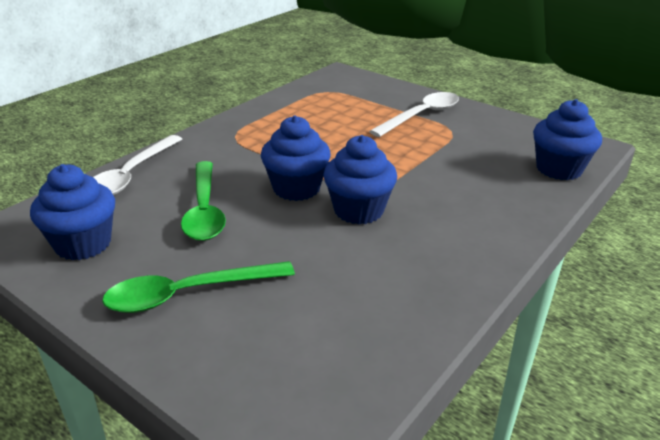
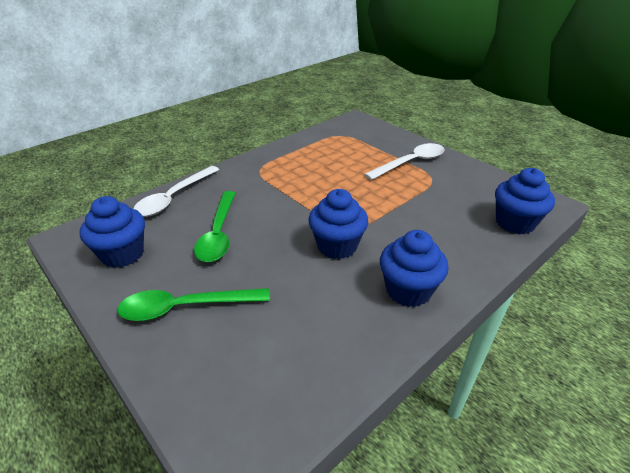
camera: 10 degrees right, 5 degrees up
blue cupcake [261,116,331,201] -> blue cupcake moved to [380,230,449,307]

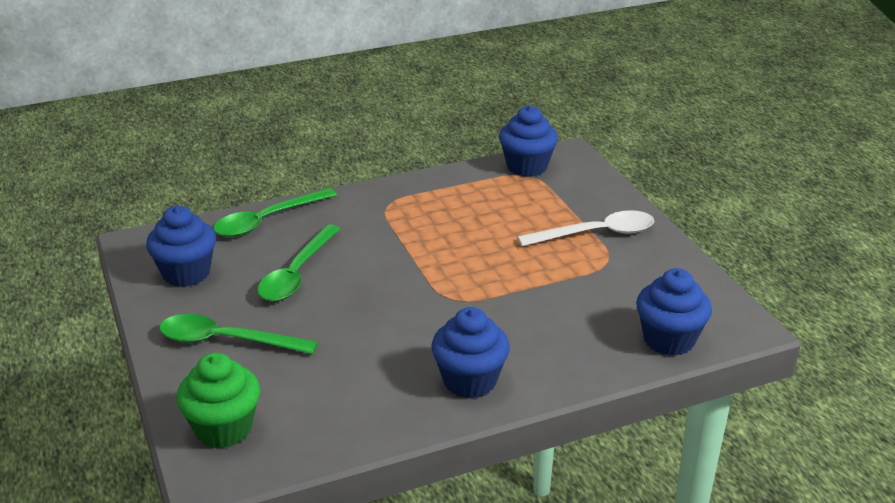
camera: 20 degrees right, 5 degrees down
white spoon [133,166,219,217] -> green spoon [213,188,337,237]
blue cupcake [308,189,368,259] -> blue cupcake moved to [499,105,558,177]
none -> green cupcake [176,353,260,448]

